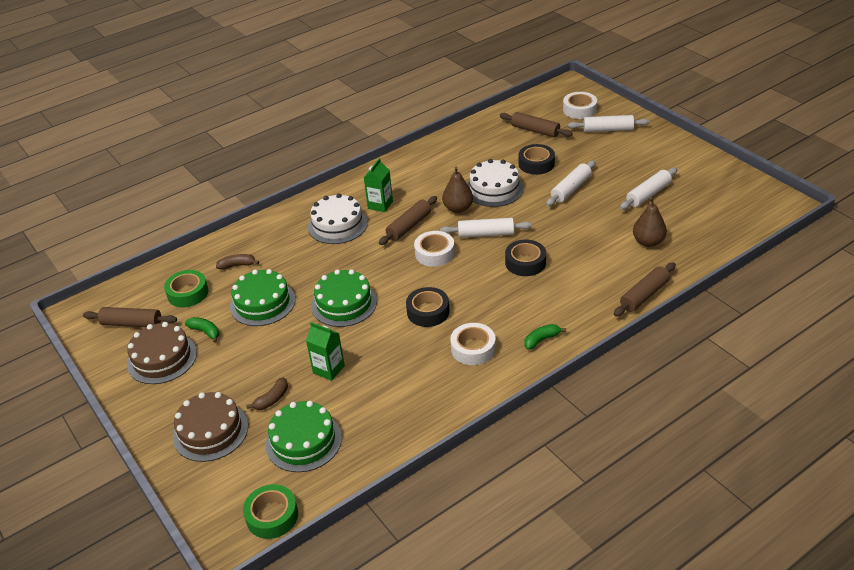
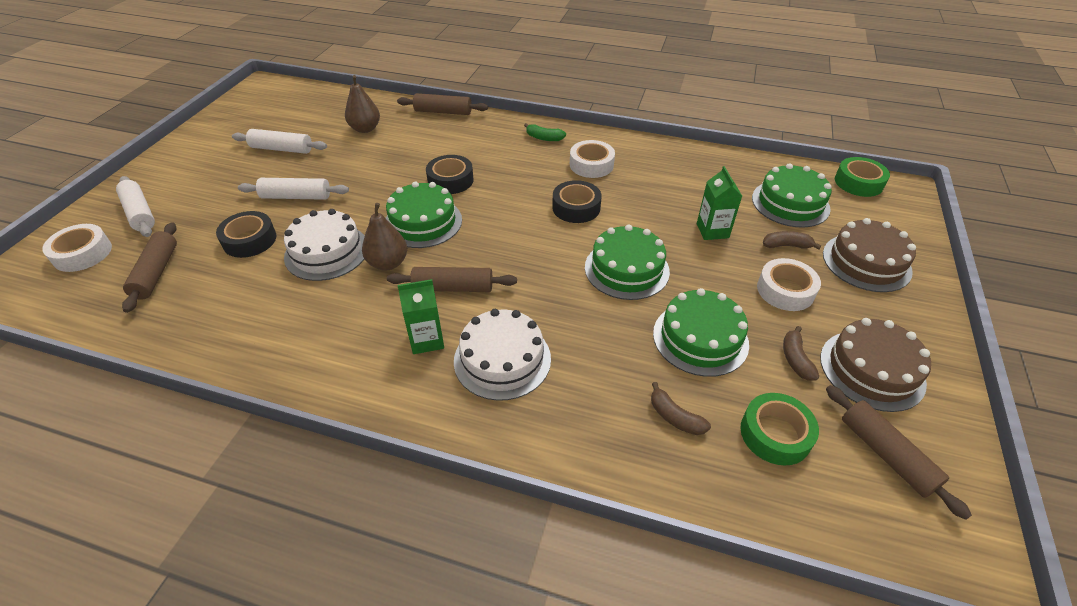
camera: 130 degrees left, 5 degrees up
green banana [185,317,219,343] -> brown banana [783,326,819,381]
white tape [414,231,455,267] -> white tape moved to [757,258,821,311]
white rolling pin [440,218,532,238] -> green cake [386,182,462,248]

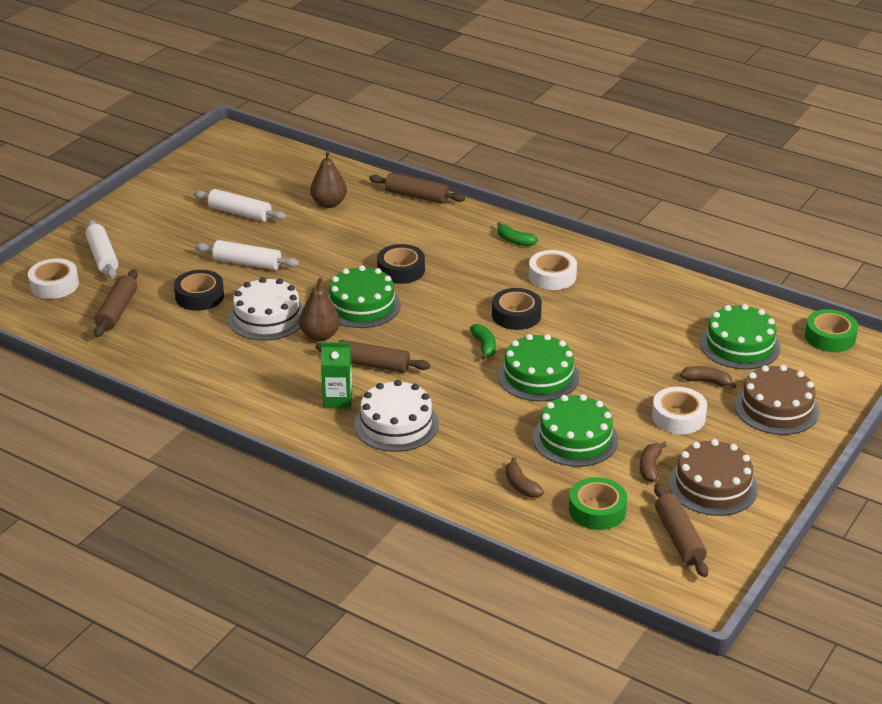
camera: 15 degrees right, 10 degrees down
green carton [697,166,742,240] -> none
none -> green banana [470,324,496,360]

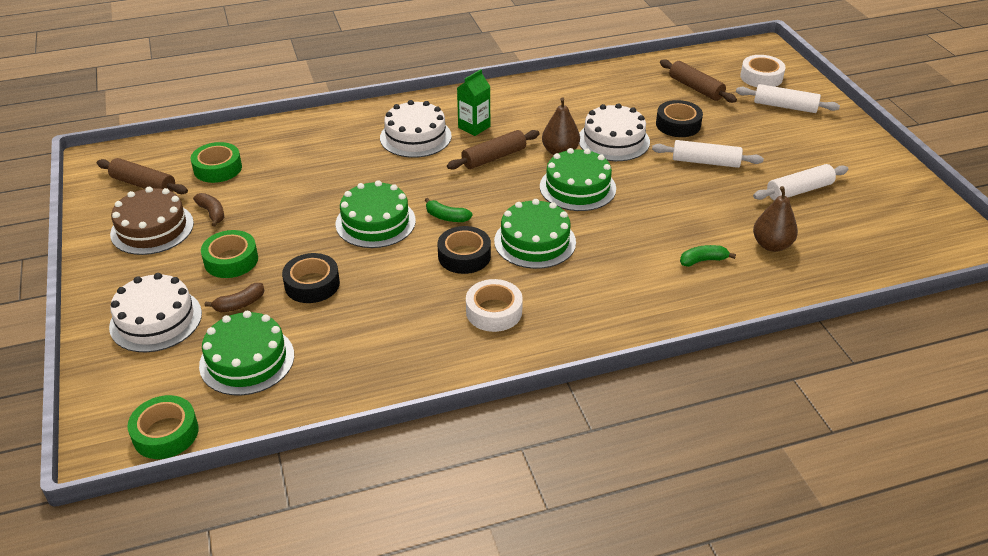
camera: 130 degrees right, 5 degrees up
white rolling pin [195,240,299,270] -> white rolling pin turned 45 degrees clockwise [652,140,764,168]
brown rolling pin [369,173,465,204] -> none
black tape [377,244,425,284] -> black tape moved to [282,253,340,303]
green banana [497,222,538,246] -> green banana moved to [680,245,736,267]
brown banana [505,457,544,498] -> none
green cake [533,394,618,467] -> green cake moved to [494,199,576,269]
white tape [652,387,707,434] -> green tape [201,230,258,278]
brown cake [735,365,819,435] -> white cake [109,273,202,352]

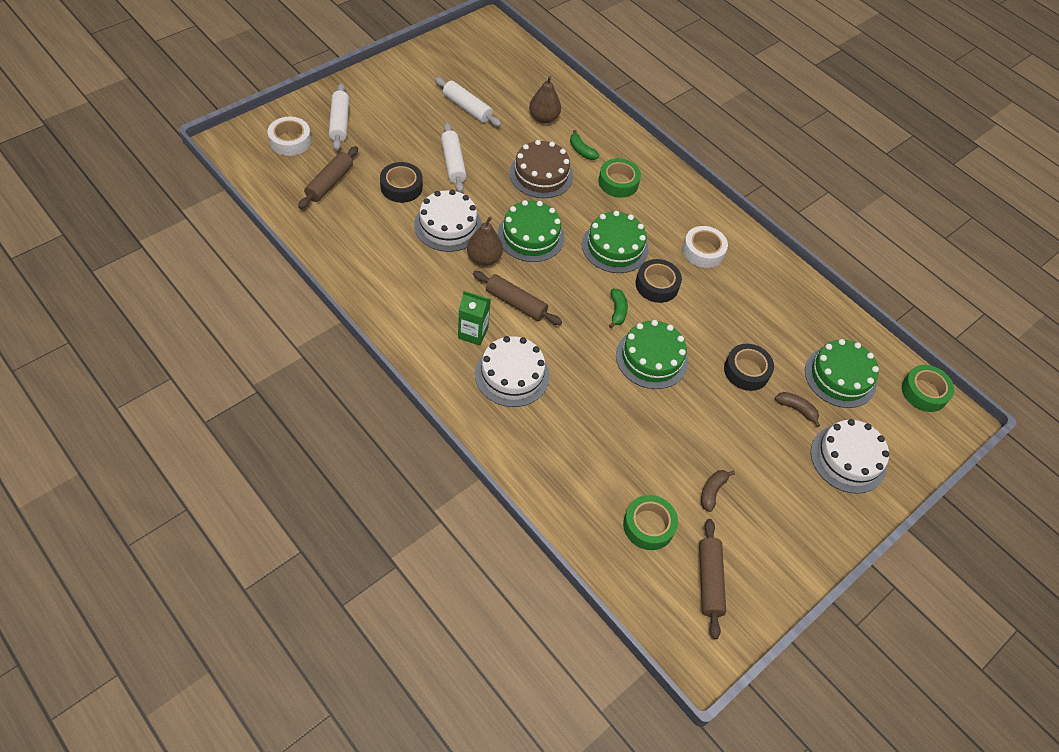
camera: 120 degrees left, 15 degrees up
brown cake [110,187,194,255] -> brown cake moved to [509,140,573,198]
green tape [201,230,258,278] -> green tape moved to [598,158,641,198]

